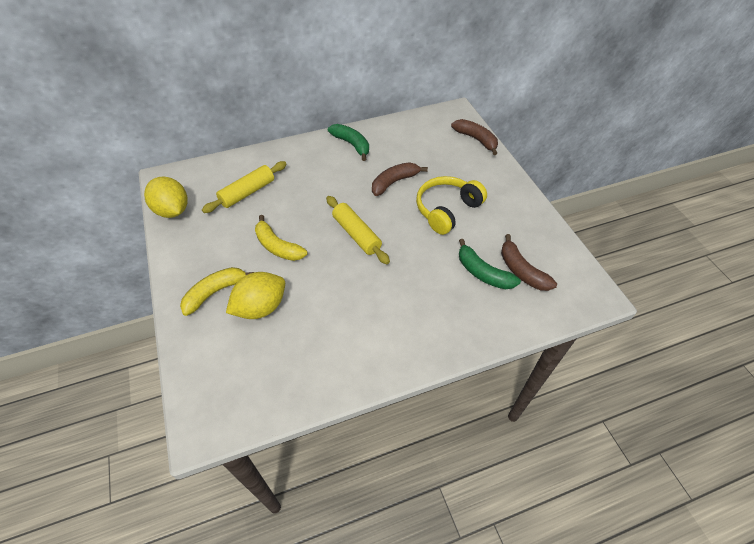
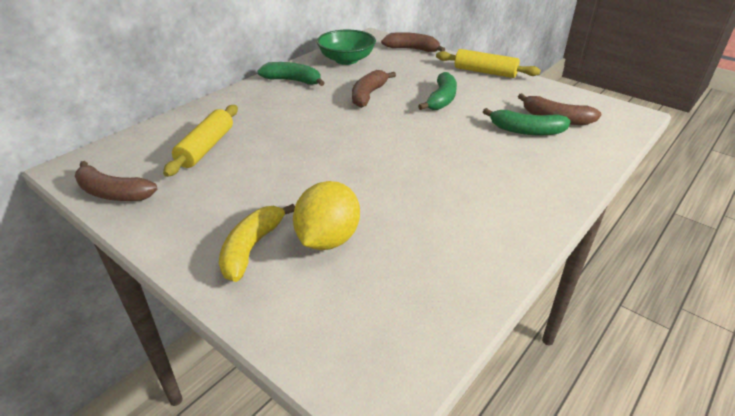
camera: 30 degrees left, 15 degrees down
yellow lemon [144,176,188,218] -> brown banana [75,161,158,201]
yellow banana [255,215,307,261] -> none
yellow rolling pin [326,196,390,264] -> yellow rolling pin moved to [436,49,541,78]
yellow headphones [416,176,487,235] -> green banana [418,72,457,110]
none -> green bowl [317,29,376,65]

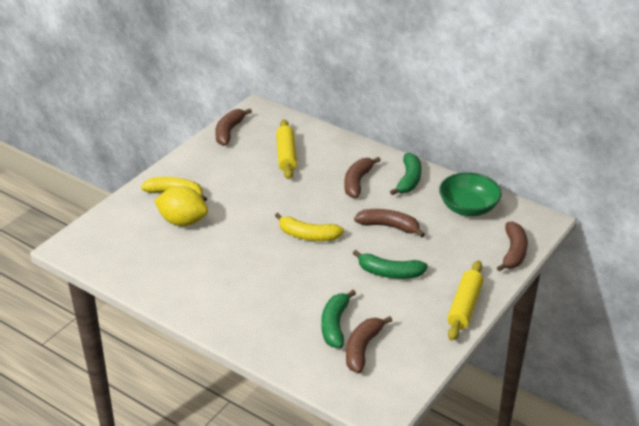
camera: 85 degrees right, 0 degrees up
yellow rolling pin [163,105,238,177] -> yellow rolling pin turned 75 degrees clockwise [276,119,297,179]
none -> yellow banana [275,213,344,241]
none -> brown banana [344,157,381,198]

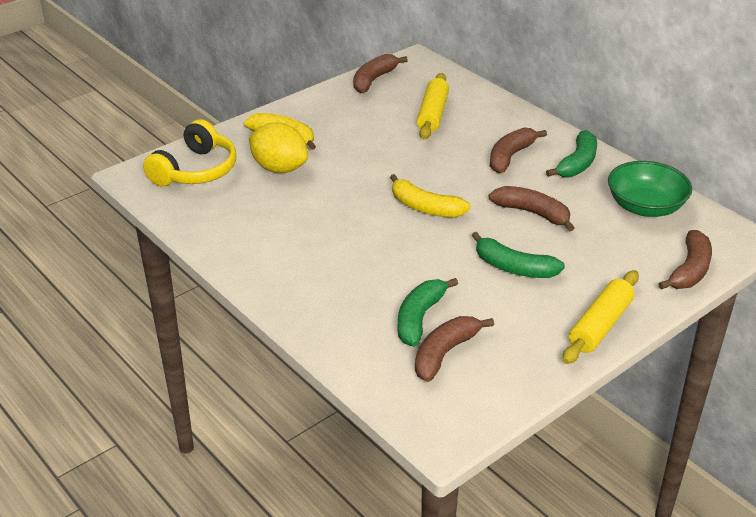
camera: 15 degrees right, 0 degrees up
none -> yellow headphones [143,119,236,187]

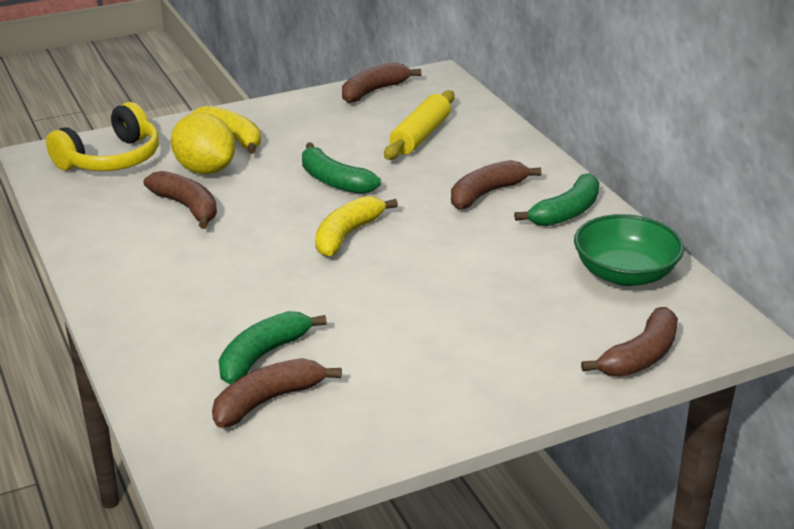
camera: 15 degrees right, 5 degrees down
yellow banana [390,174,471,217] -> yellow banana turned 75 degrees clockwise [315,196,398,257]
green banana [472,232,565,278] -> green banana moved to [302,142,381,194]
brown banana [488,186,574,231] -> brown banana moved to [144,171,217,229]
yellow rolling pin [563,270,639,364] -> none

